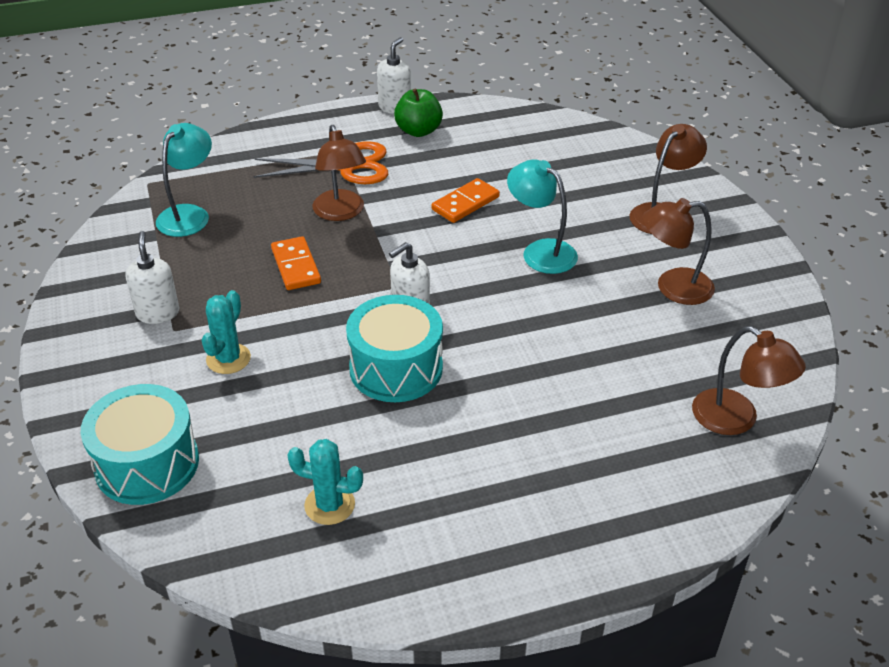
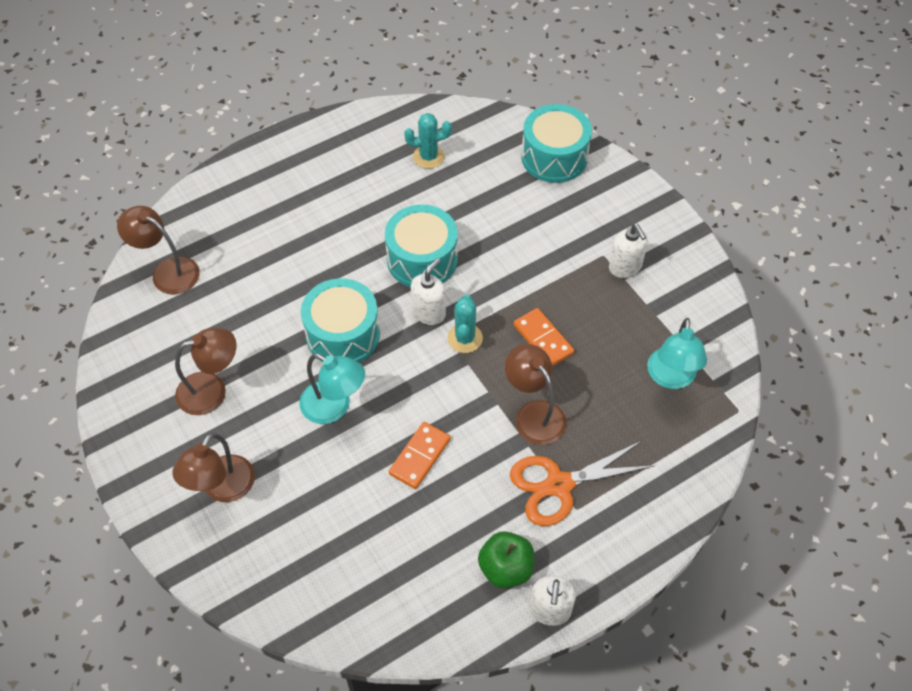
camera: 165 degrees right, 15 degrees up
turquoise cactus [202,290,251,374] -> turquoise cactus moved to [447,294,483,353]
none -> turquoise drum [301,278,380,363]

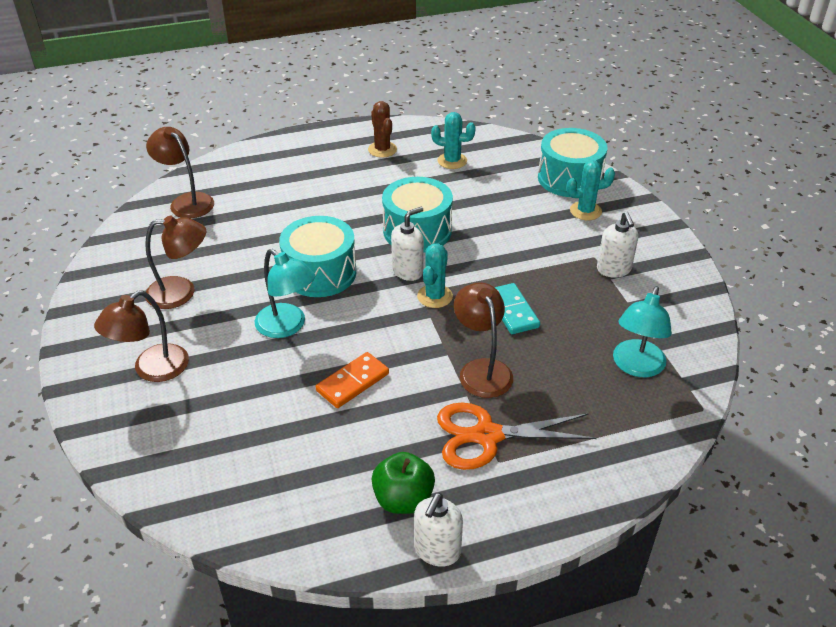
camera: 15 degrees right, 15 degrees down
orange domino [514,308,574,366] -> turquoise domino [495,283,540,334]
none -> brown cactus [368,101,397,157]
none -> turquoise cactus [567,160,615,220]

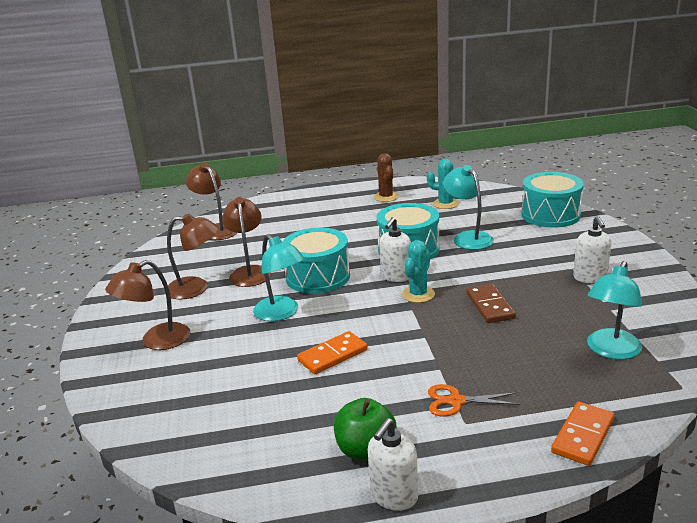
camera: 10 degrees right, 15 degrees down
white soap dispenser [391,207,424,281] -> white soap dispenser turned 150 degrees clockwise [379,217,411,282]
orange scissors [437,403,597,470] -> orange scissors [428,384,520,416], size x0.58
brown lamp [454,282,513,398] -> brown lamp moved to [222,197,271,287]
turquoise domino [495,283,540,334] -> brown domino [466,284,516,323]
turquoise cactus [567,160,615,220] -> none
none -> turquoise lamp [443,165,494,250]
none -> orange domino [551,402,614,466]

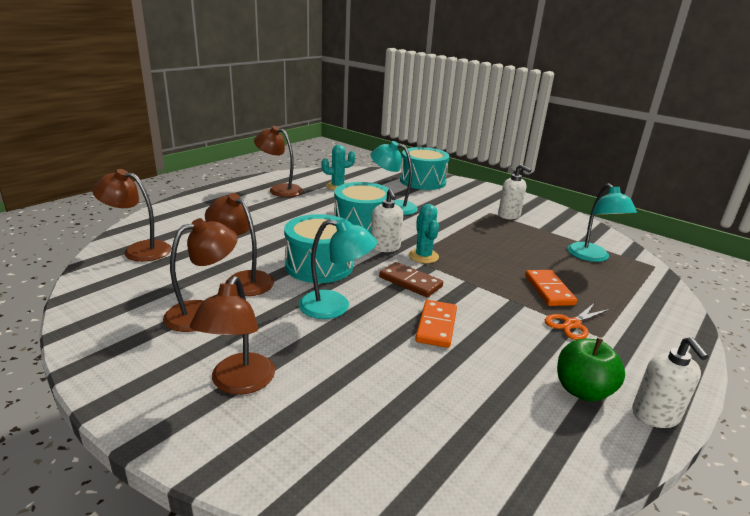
camera: 45 degrees left, 0 degrees up
brown cactus [374,153,399,202] -> brown lamp [254,126,303,197]
brown domino [466,284,516,323] -> brown domino moved to [379,262,443,297]
orange domino [551,402,614,466] -> orange domino moved to [525,270,577,306]

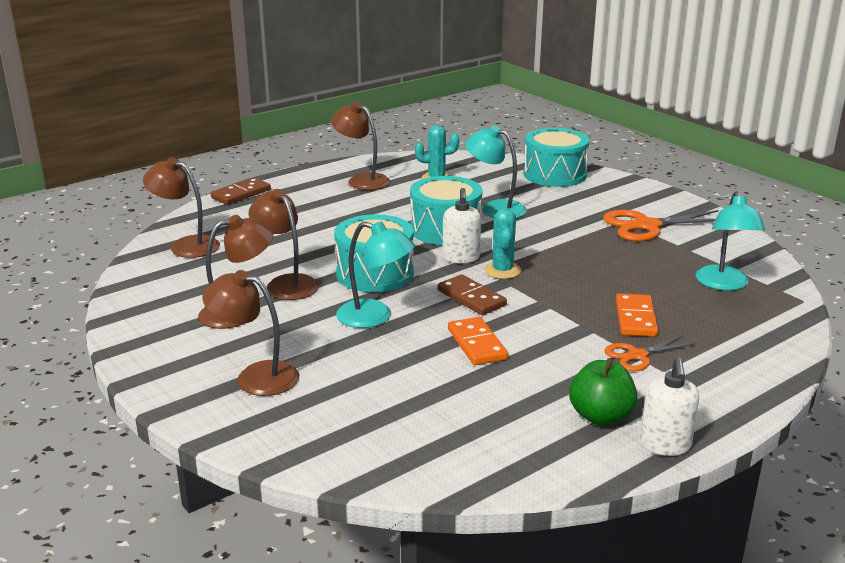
camera: 15 degrees right, 0 degrees up
brown lamp [190,276,275,395] -> brown lamp turned 90 degrees clockwise [203,270,299,396]
orange domino [415,300,457,348] -> orange domino turned 45 degrees counterclockwise [448,317,508,365]
white soap dispenser [498,164,532,219] -> orange scissors [603,210,719,241]
none -> brown domino [211,178,271,205]

